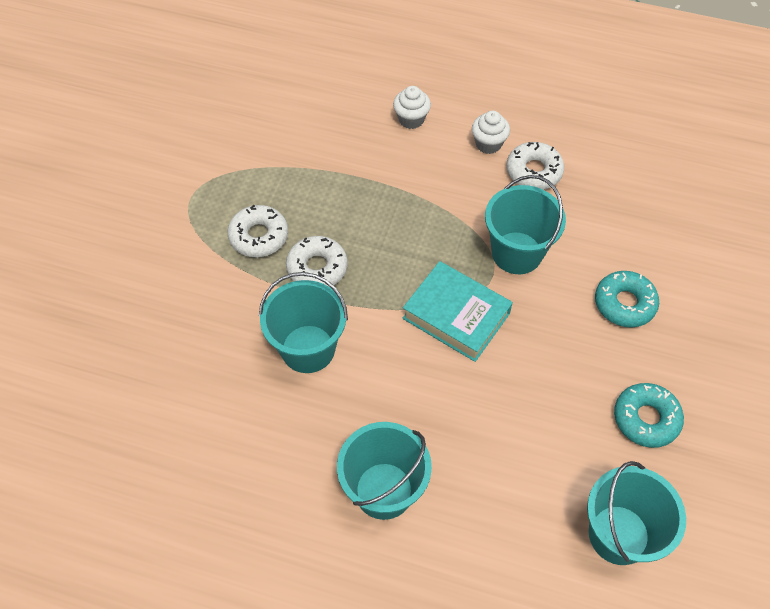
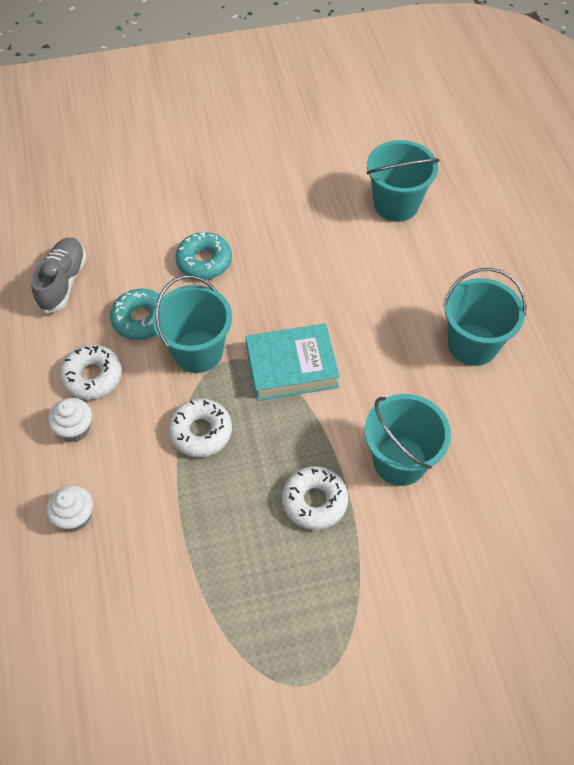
camera: 120 degrees left, 0 degrees up
white donut [228,205,288,257] -> white donut moved to [168,399,232,457]
turquoise book [402,261,513,362] -> turquoise book turned 75 degrees clockwise [245,324,340,401]
turquoise donut [614,383,684,448] -> turquoise donut moved to [110,289,163,340]
none -> grey shoe [31,237,86,314]

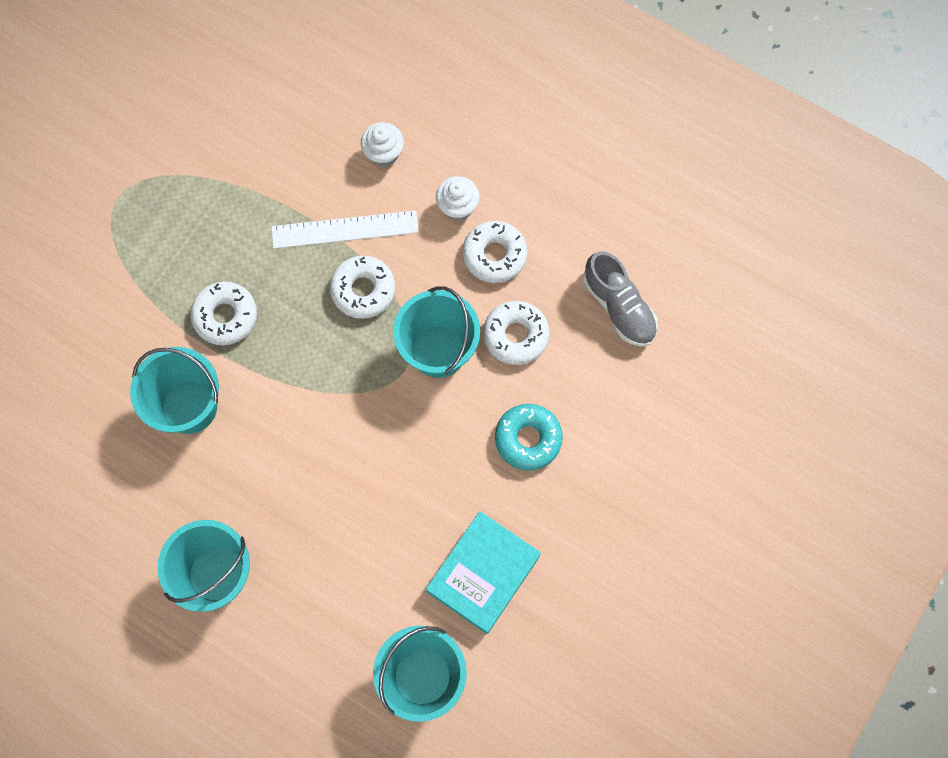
camera: 135 degrees right, 15 degrees up
turquoise donut [110,289,163,340] -> white donut [483,301,549,365]
turquoise book [245,324,340,401] -> turquoise book moved to [426,511,541,634]
none -> white ruler [272,210,419,249]

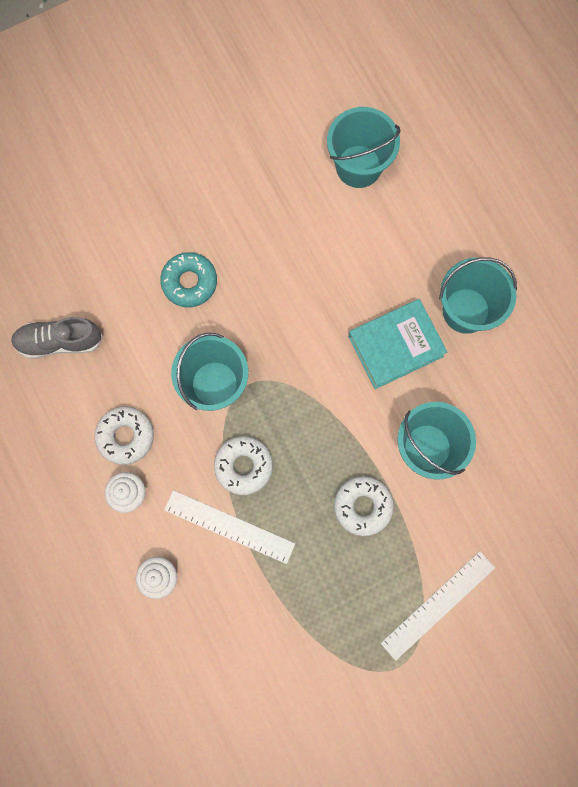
camera: 150 degrees left, 5 degrees up
turquoise book [426,511,541,634] -> turquoise book moved to [348,299,447,389]
white donut [483,301,549,365] -> none
grey shoe [583,251,658,347] -> grey shoe turned 90 degrees counterclockwise [11,317,103,359]
none -> white ruler [381,551,495,661]

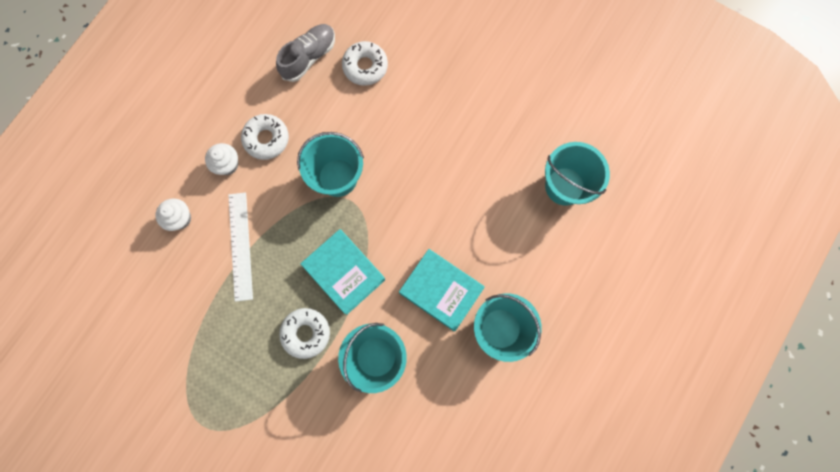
camera: 60 degrees right, 0 degrees up
grey shoe [11,317,103,359] -> grey shoe turned 75 degrees clockwise [276,24,335,82]
turquoise donut [160,252,217,307] -> none
white donut [214,436,273,495] -> white donut moved to [342,41,388,86]
white ruler [381,551,495,661] -> none
none -> turquoise book [300,229,385,315]

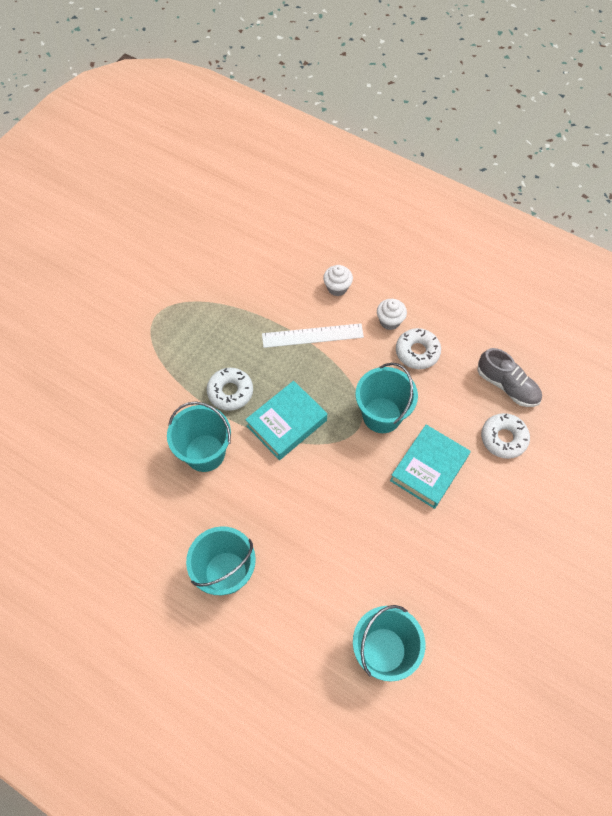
camera: 90 degrees right, 15 degrees down
turquoise book [399,249,485,331] -> turquoise book moved to [390,425,470,509]

